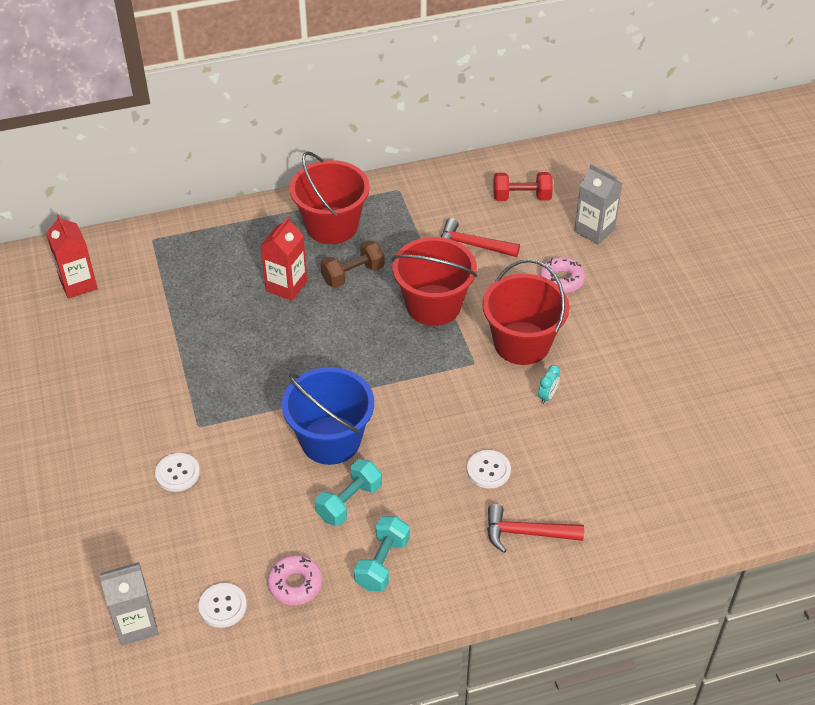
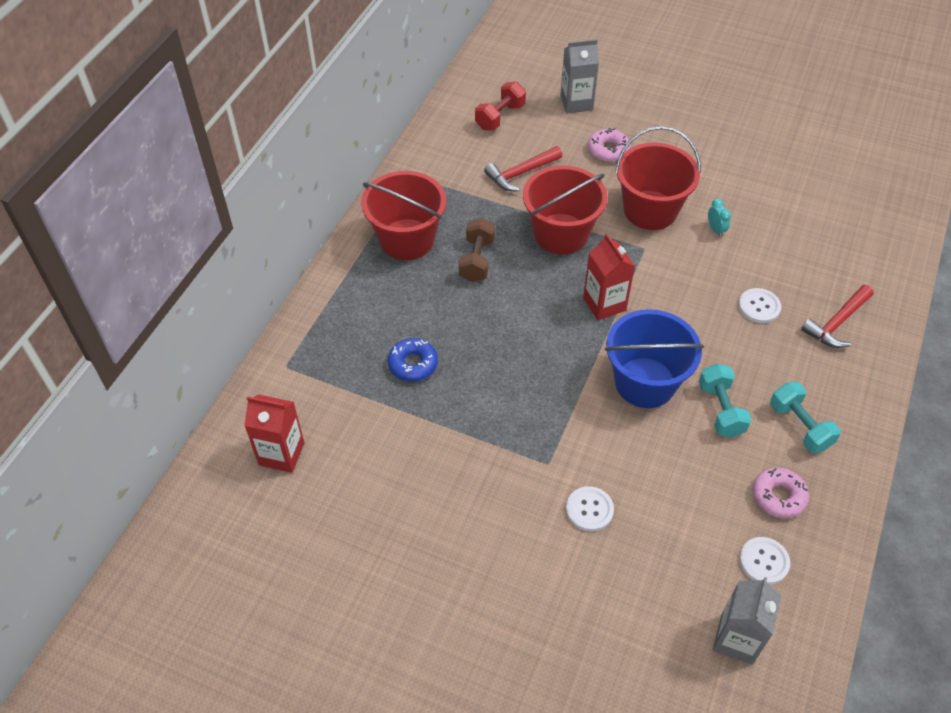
camera: 50 degrees left, 5 degrees up
red carton [260,217,307,301] -> red carton moved to [583,234,635,320]
none -> blue donut [388,338,438,382]

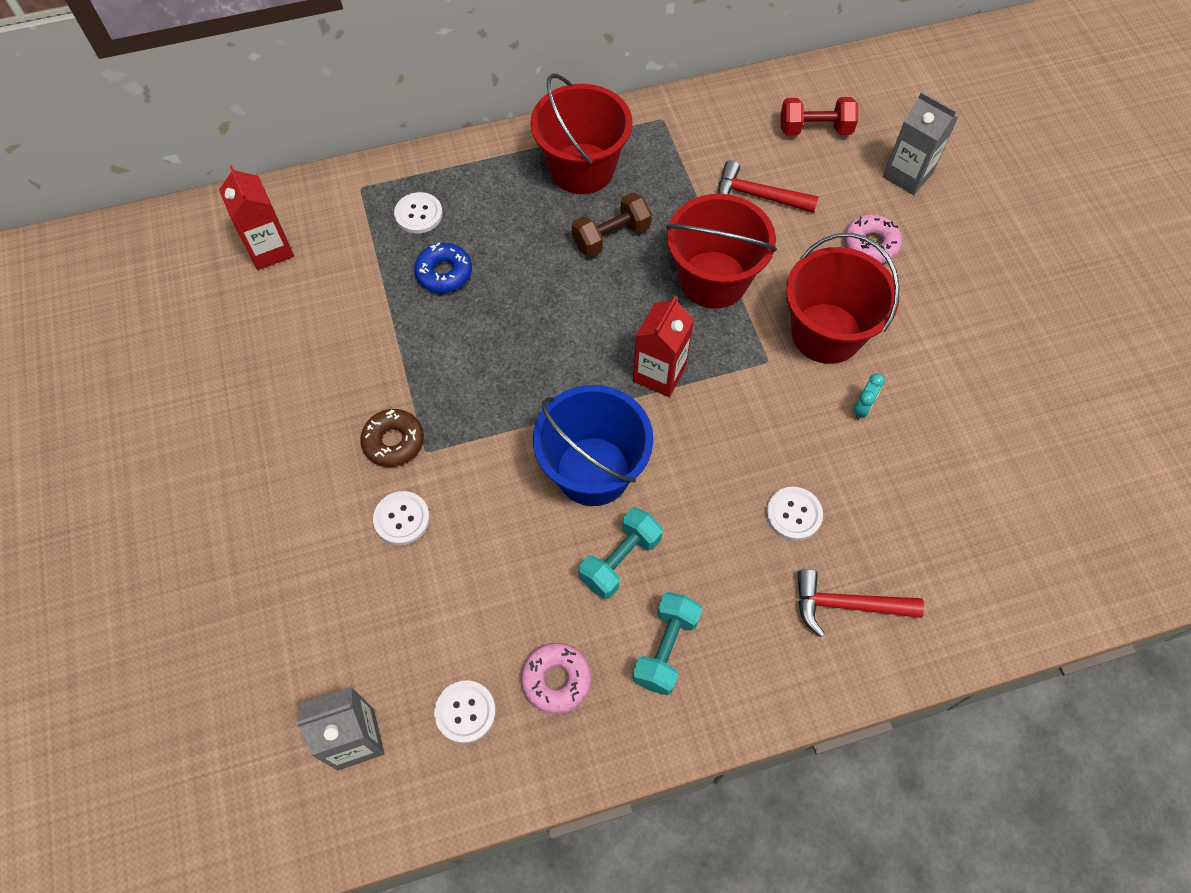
camera: 50 degrees right, 10 degrees up
none -> brown donut [360,409,424,467]
none -> white button [394,192,443,234]

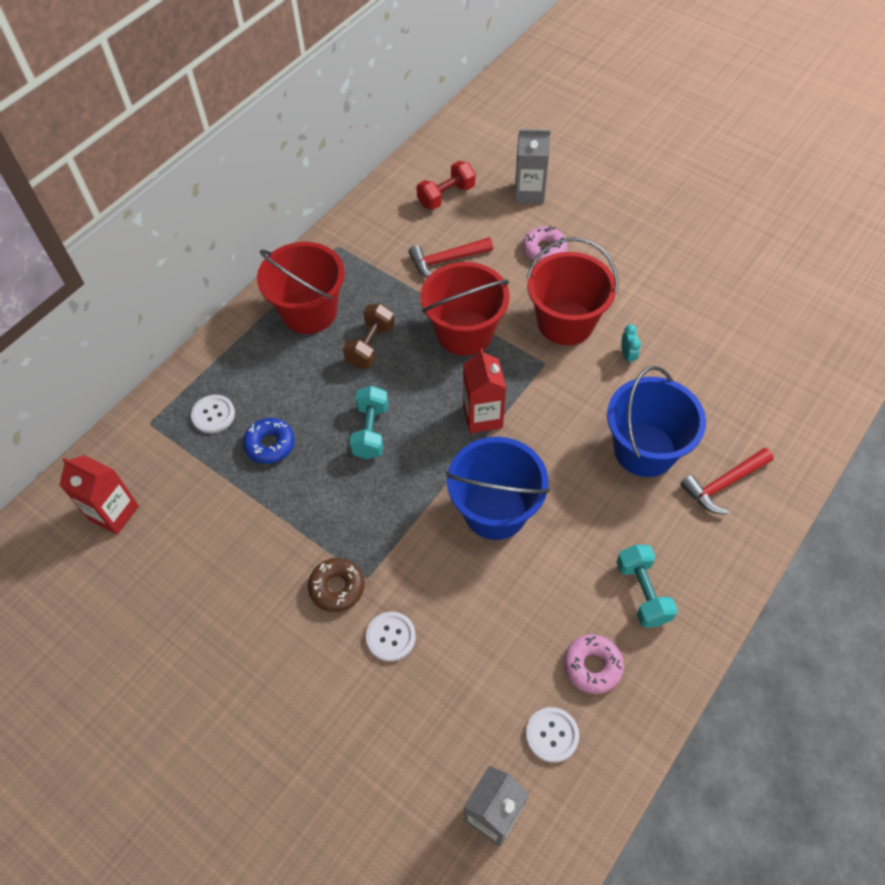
camera: 35 degrees left, 5 degrees down
turquoise dumbbell [579,507,663,599] -> turquoise dumbbell moved to [349,386,388,459]
white button [766,487,823,541] -> blue bucket [607,366,706,477]

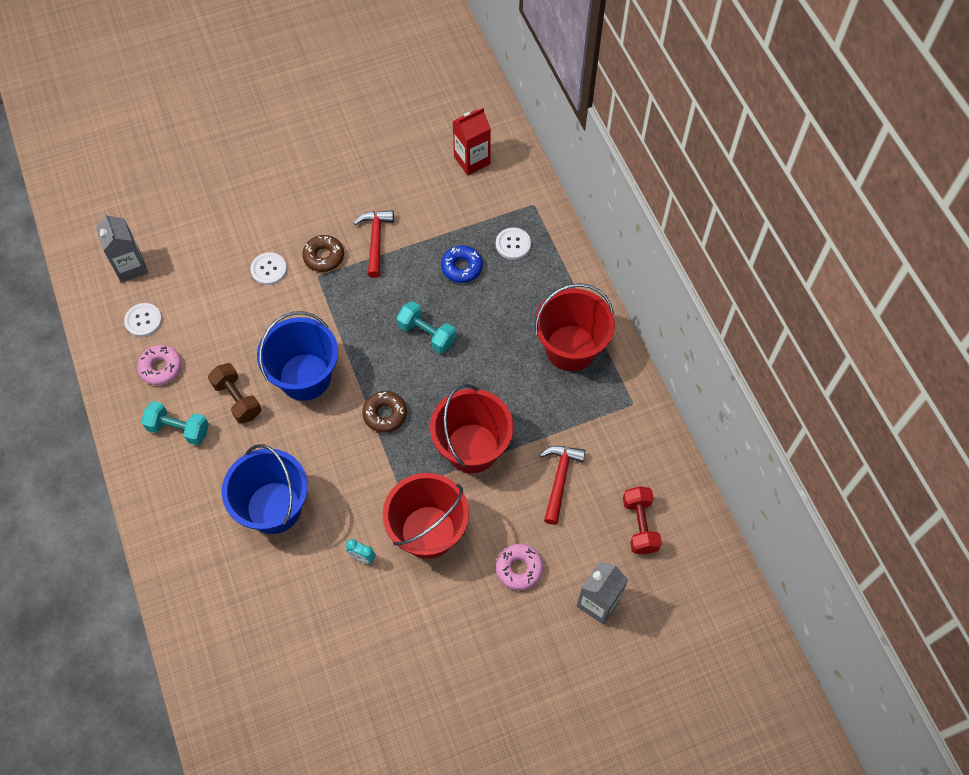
camera: 120 degrees right, 5 degrees up
brown dumbbell [343,304,395,369] -> brown dumbbell moved to [208,363,261,424]
red carton [463,348,506,433] -> brown donut [362,391,407,433]
red hammer [680,448,774,514] -> red hammer moved to [354,210,394,278]

